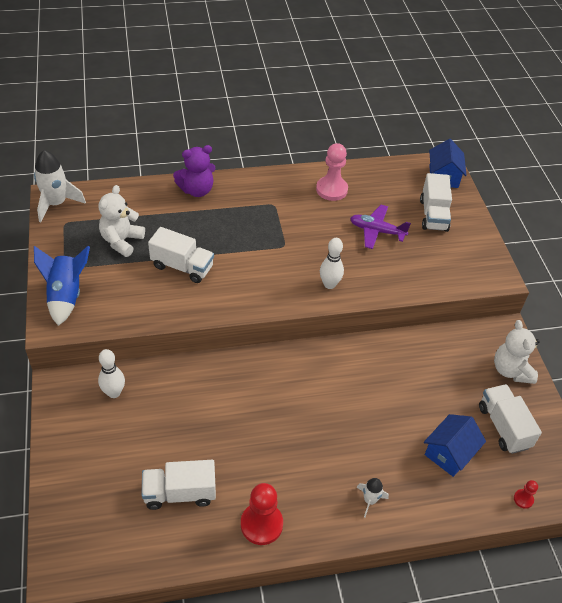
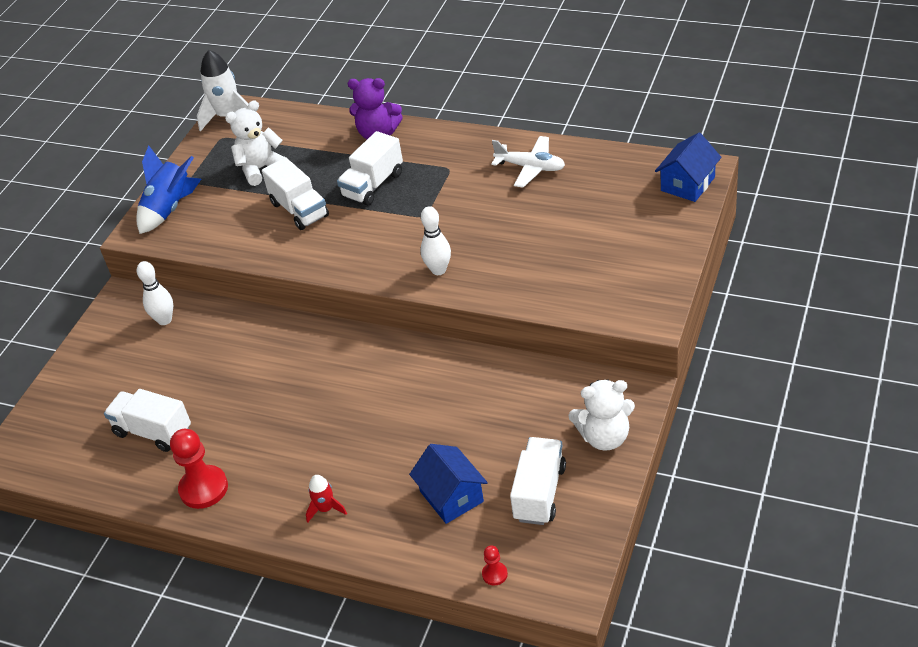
camera: 40 degrees right, 5 degrees down
pink pawn [316,143,348,201] -> white plane [491,136,565,188]
purple plane [350,205,411,249] -> none
white rocket [357,478,389,517] -> red rocket [306,475,347,523]
white truck [420,173,452,232] -> white truck moved to [337,131,403,206]
blue house [424,414,486,477] -> blue house turned 75 degrees clockwise [409,444,488,524]
white teddy bear [494,320,540,384] -> white teddy bear turned 120 degrees counterclockwise [569,379,635,451]

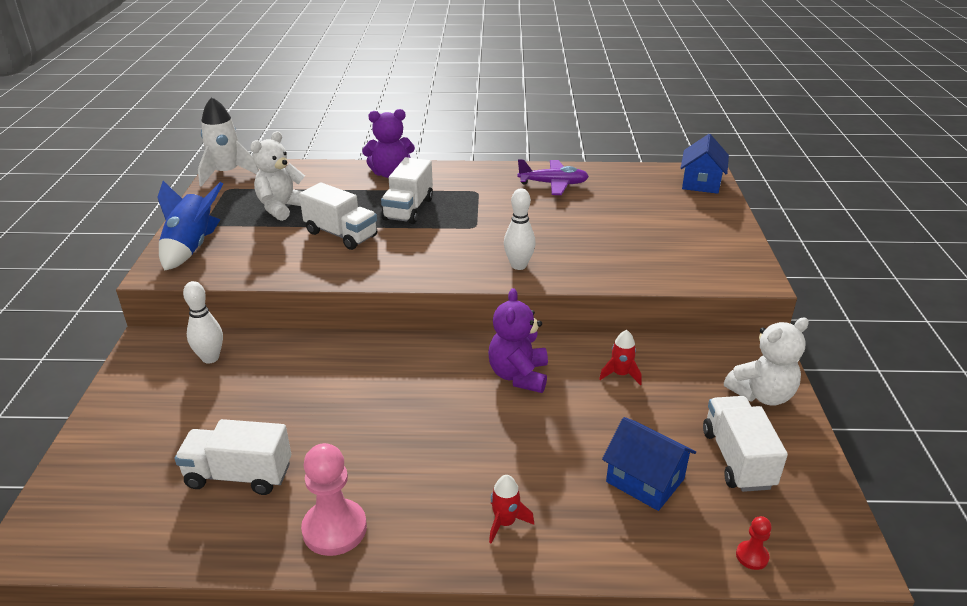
camera: 25 degrees left, 10 degrees down
red pawn [170,429,228,509] -> pink pawn [301,443,367,556]
white plane [491,136,565,188] -> purple plane [517,159,589,195]
none -> purple teddy bear [488,288,548,393]
none -> red rocket [599,330,642,385]

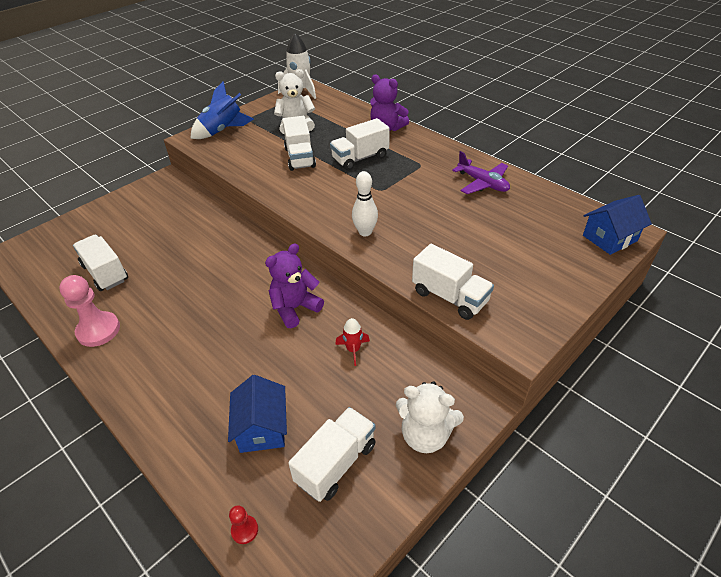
camera: 45 degrees right, 10 degrees up
white bowling pin [183,281,223,364] -> none
red rocket [489,475,534,543] -> none
none -> white truck [412,244,494,320]

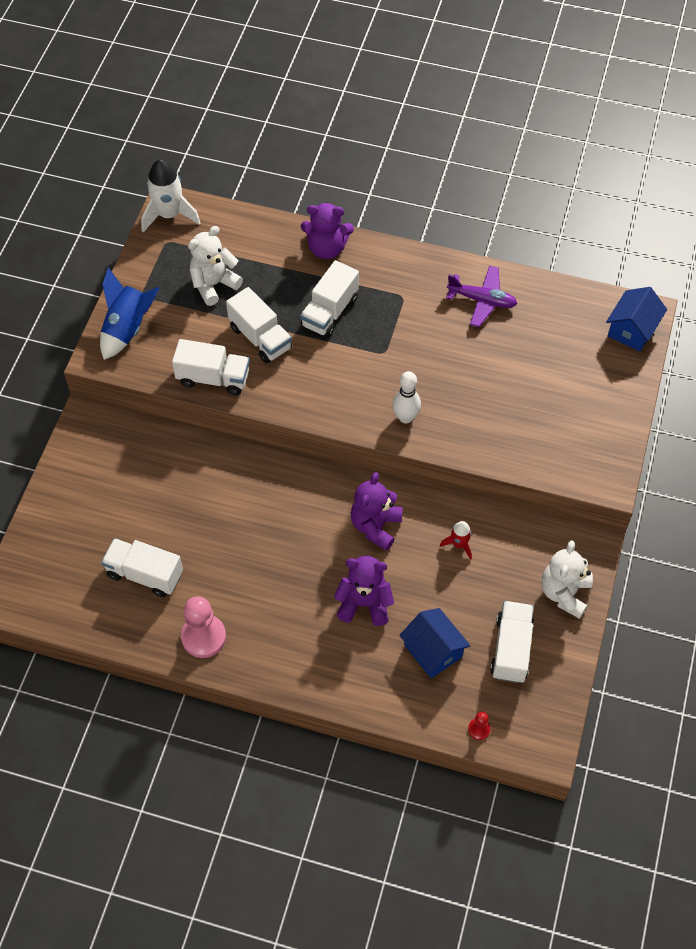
camera: 30 degrees left, 15 degrees up
white teddy bear [396,381,464,453] -> white teddy bear turned 120 degrees clockwise [541,540,593,619]
white truck [412,244,494,320] -> white truck moved to [172,339,250,395]
none -> purple teddy bear [334,556,394,626]

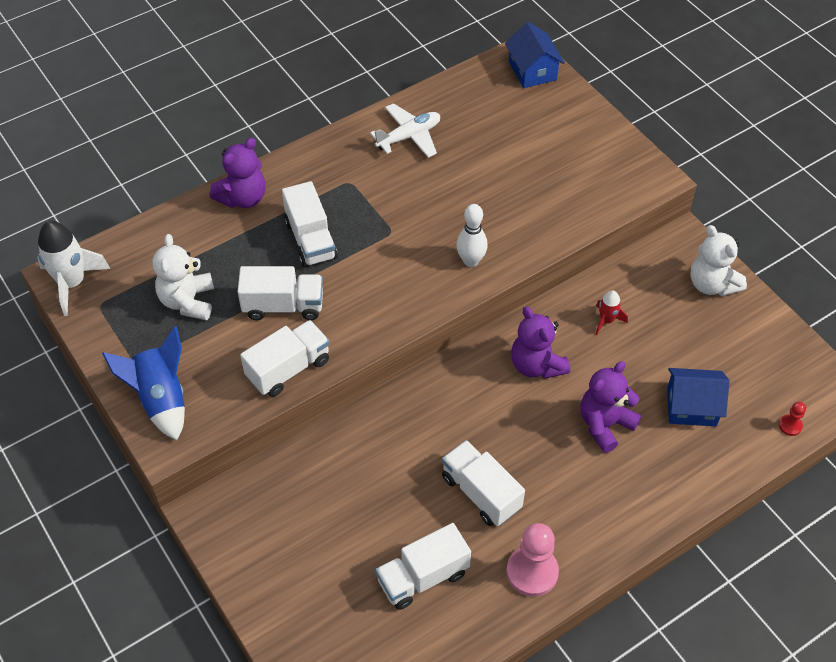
camera: 50 degrees left, 5 degrees down
purple plane [446,266,517,327] -> white plane [370,103,440,158]
white truck [490,601,534,683] -> white truck moved to [442,440,525,526]

